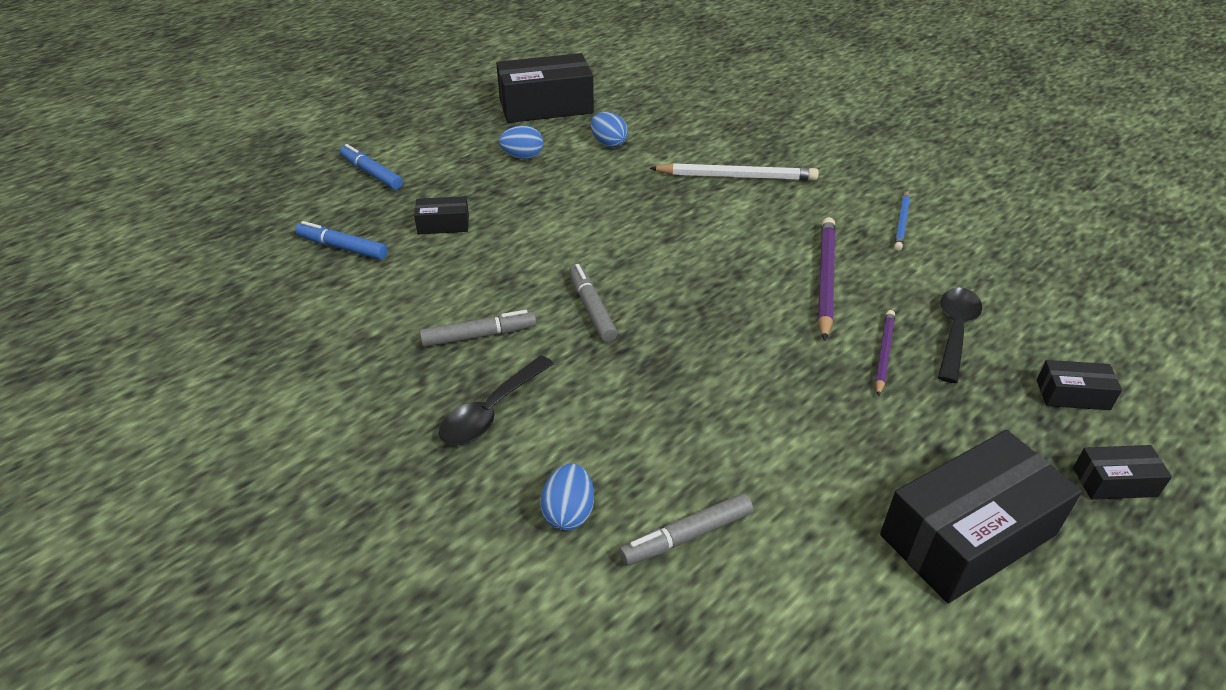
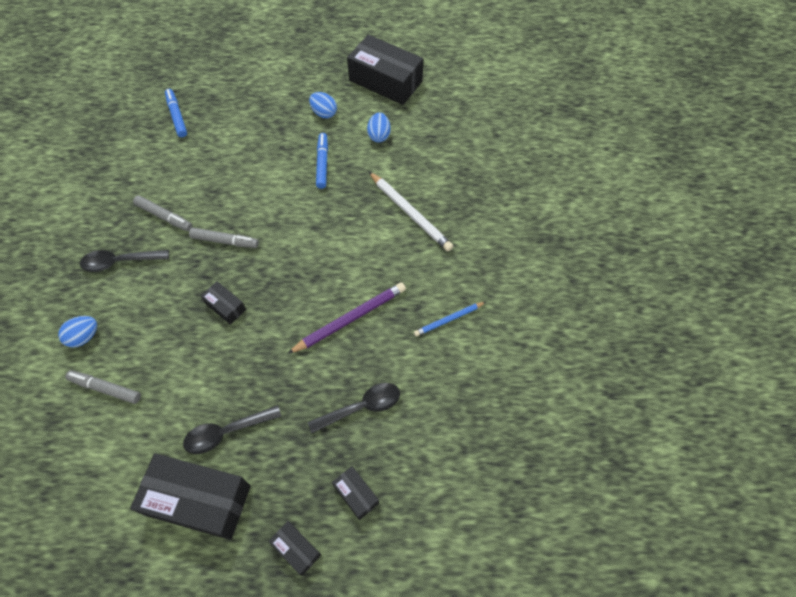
camera: 45 degrees right, 20 degrees up
blue marker [340,144,403,190] -> blue marker moved to [316,133,328,189]
black box [414,196,469,234] -> black box moved to [201,281,246,325]
grey marker [569,264,618,342] -> grey marker turned 75 degrees clockwise [189,228,259,248]
purple pencil [875,310,895,397] -> none
none -> black spoon [183,405,282,454]

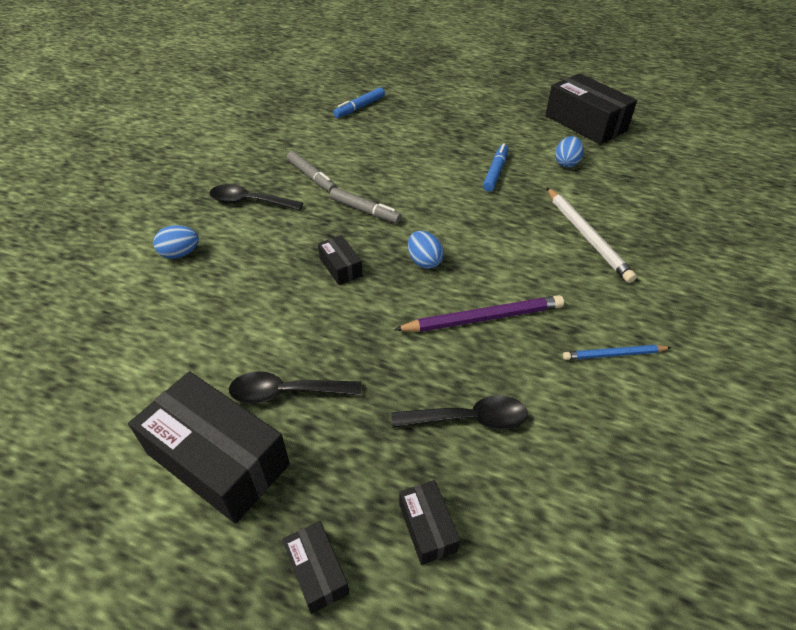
camera: 20 degrees right, 15 degrees down
grey marker [65,370,141,404] -> none
blue marker [165,89,187,137] -> blue marker turned 135 degrees counterclockwise [333,87,385,118]
blue egg [309,92,337,118] -> blue egg moved to [408,231,444,269]

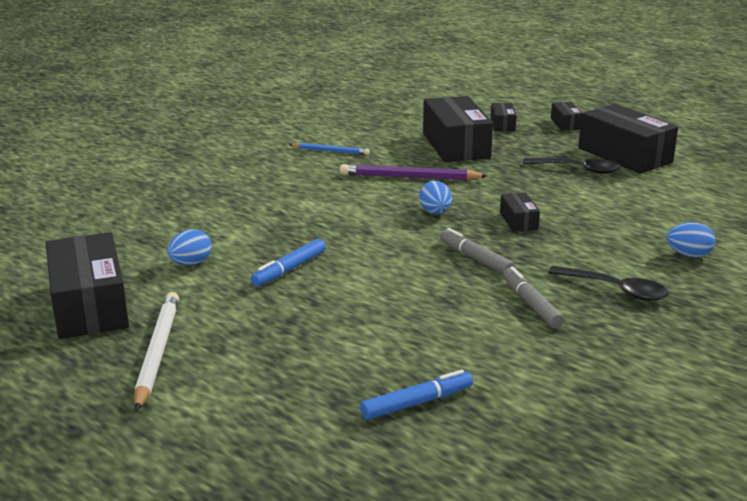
camera: 160 degrees left, 20 degrees down
black spoon [391,395,528,430] -> black box [423,96,493,162]
white pencil [547,188,637,283] -> white pencil moved to [134,292,179,411]

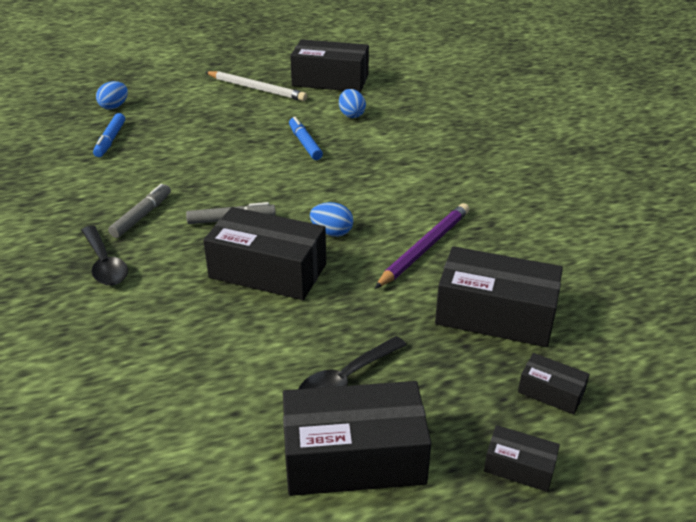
camera: 120 degrees right, 10 degrees up
blue pencil [289,143,370,155] -> none
black box [500,193,540,232] -> black box [203,207,326,300], size x2.12
grey marker [503,267,564,328] -> grey marker turned 75 degrees counterclockwise [108,184,171,238]
black spoon [548,266,669,301] -> black spoon turned 90 degrees counterclockwise [81,226,128,285]
blue egg [667,222,715,258] -> blue egg moved to [96,81,128,110]

